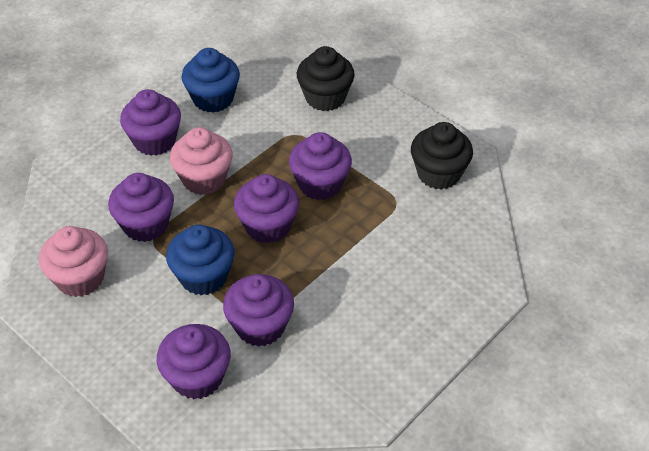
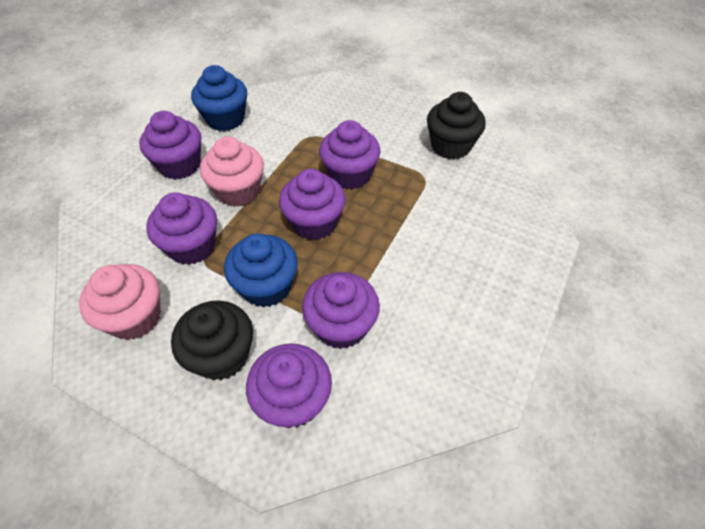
camera: 15 degrees left, 5 degrees up
black cupcake [297,46,355,111] -> black cupcake moved to [171,300,253,380]

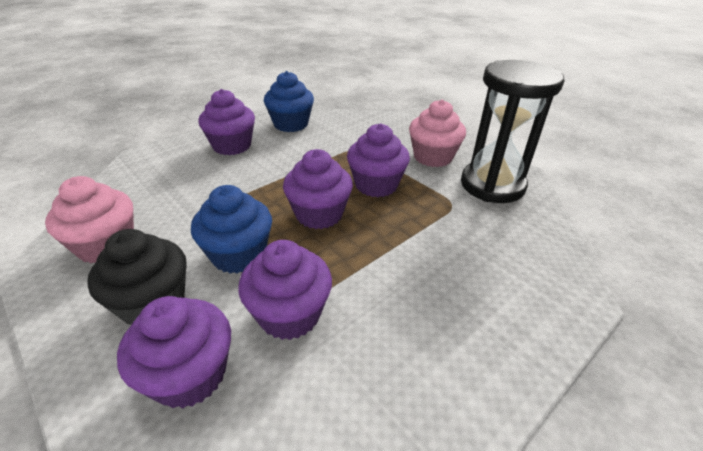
camera: 20 degrees right, 15 degrees down
purple cupcake [147,192,217,265] -> none
pink cupcake [200,137,264,207] -> pink cupcake moved to [409,99,466,167]
black cupcake [427,92,486,160] -> black hourglass [461,60,564,203]

